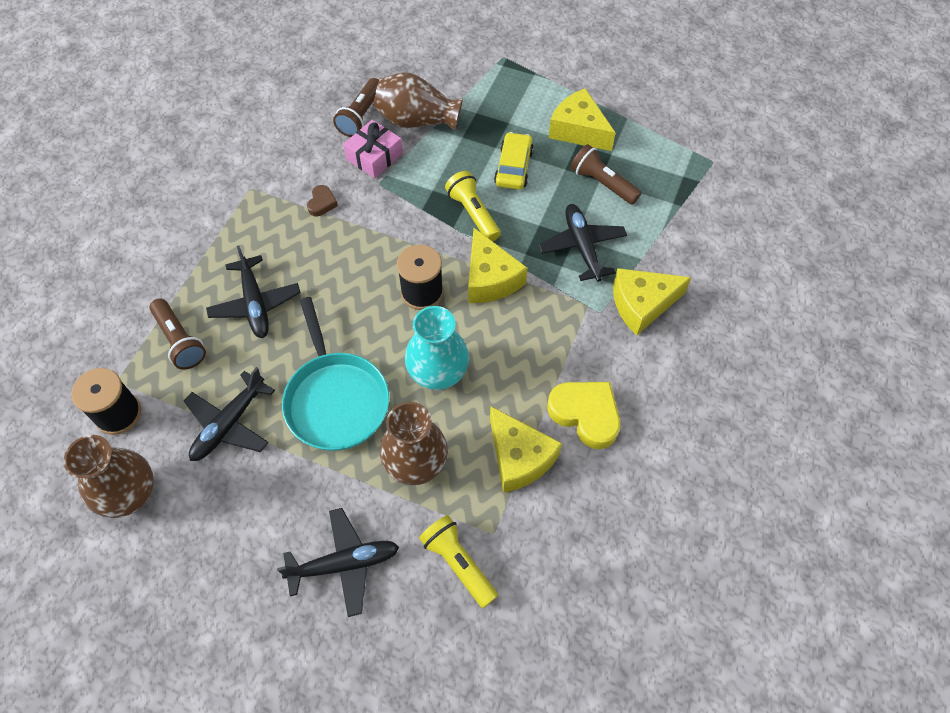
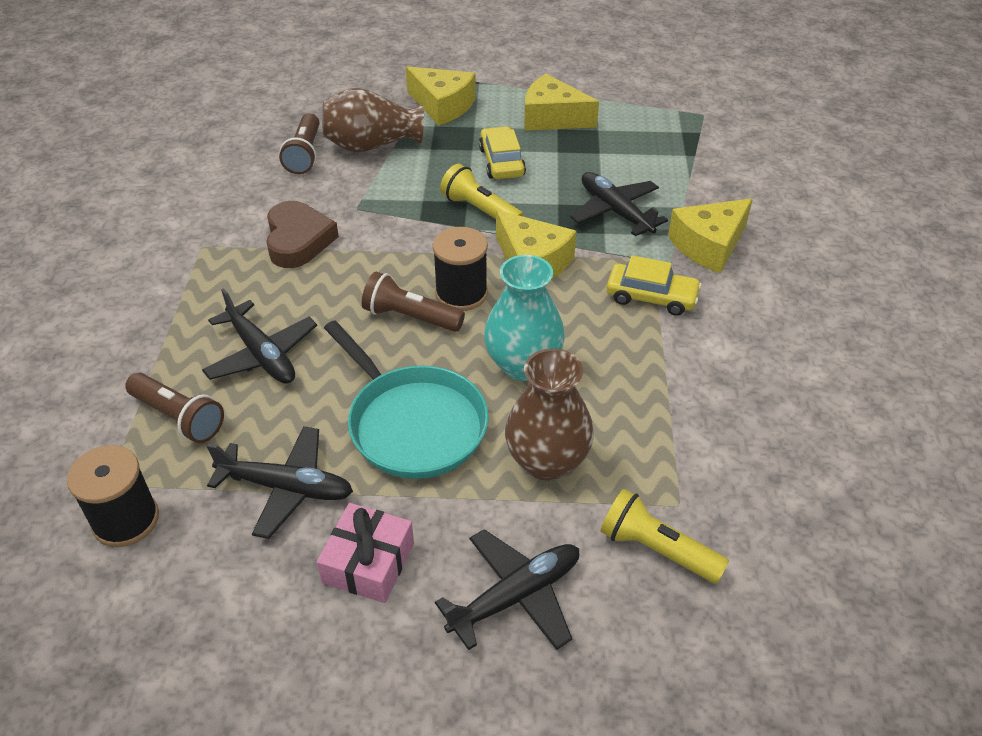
camera: 20 degrees left, 15 degrees down
brown vase [64,435,154,518] -> none
black plane [184,367,275,461] -> black plane turned 90 degrees counterclockwise [207,426,353,539]
brown heart [307,185,338,216] -> brown heart [266,201,339,268], size x1.98
pink gift [343,120,403,178] -> pink gift moved to [317,503,414,603]
yellow cheese [490,406,562,493] -> yellow cheese moved to [406,66,476,126]
yellow heart [547,382,620,449] -> none
brown flashlight [571,144,642,205] -> brown flashlight moved to [362,272,465,332]
none -> yellow car [606,255,702,316]

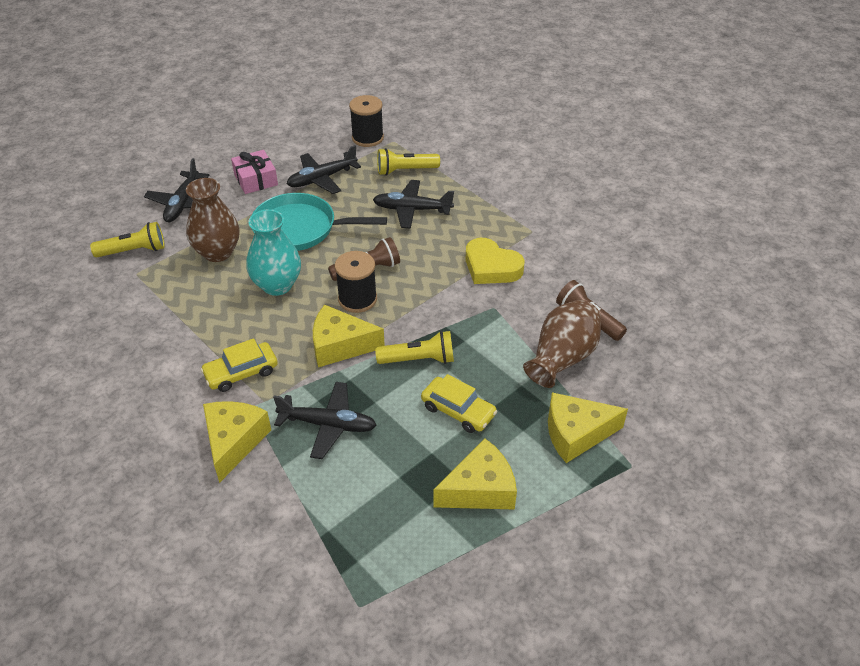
camera: 135 degrees right, 0 degrees up
brown flashlight [125,373,224,443] -> yellow flashlight [377,148,440,176]
brown heart [266,201,339,268] -> yellow heart [466,238,524,284]

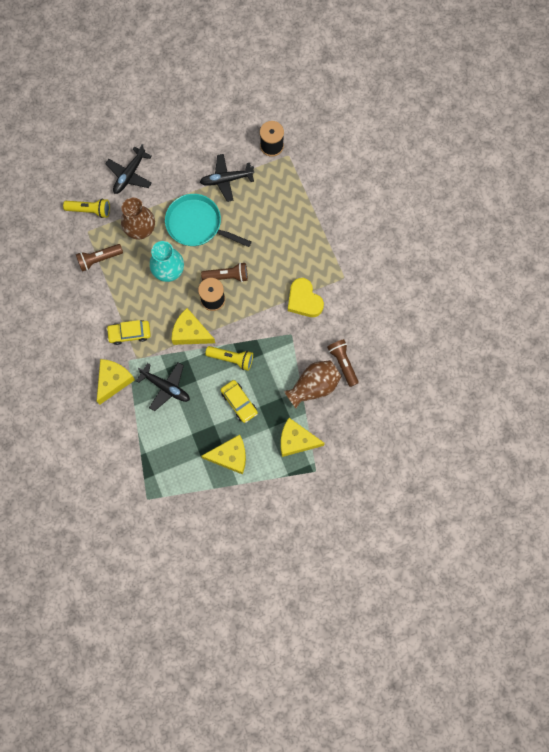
camera: 20 degrees right, 30 degrees up
pink gift [231,150,278,194] -> none
black plane [373,180,454,229] -> none
yellow flashlight [377,148,440,176] -> none
none -> brown flashlight [76,244,123,272]

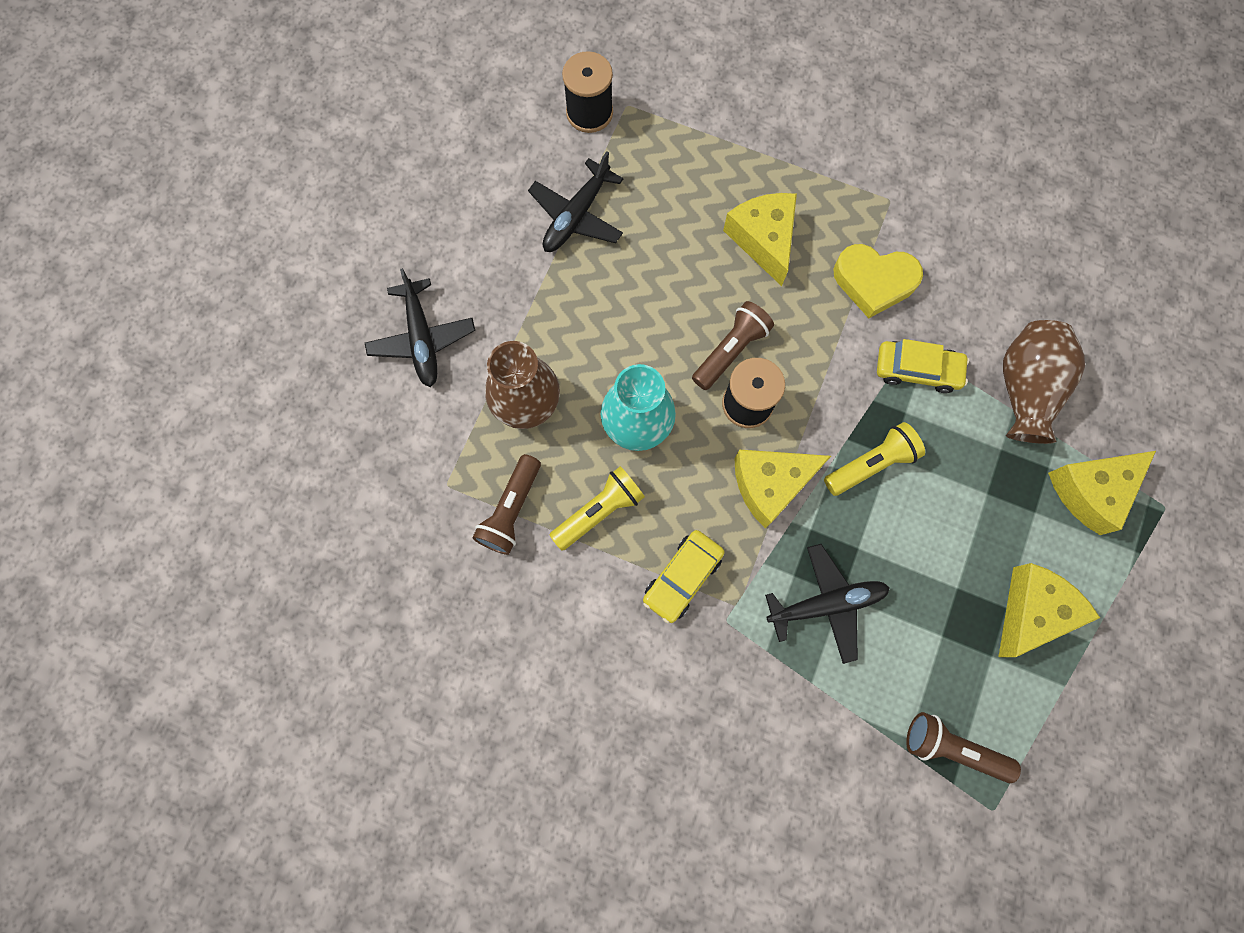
camera: 45 degrees left, 0 degrees up
yellow flashlight [63,198,110,218] -> yellow flashlight moved to [550,466,645,551]
yellow cheese [97,359,135,404] -> yellow cheese moved to [723,193,797,286]
turquoise pan [165,194,252,247] -> none
yellow car [220,380,258,423] -> yellow car moved to [877,339,969,393]
brown flashlight [327,339,359,387] -> brown flashlight moved to [906,712,1021,783]

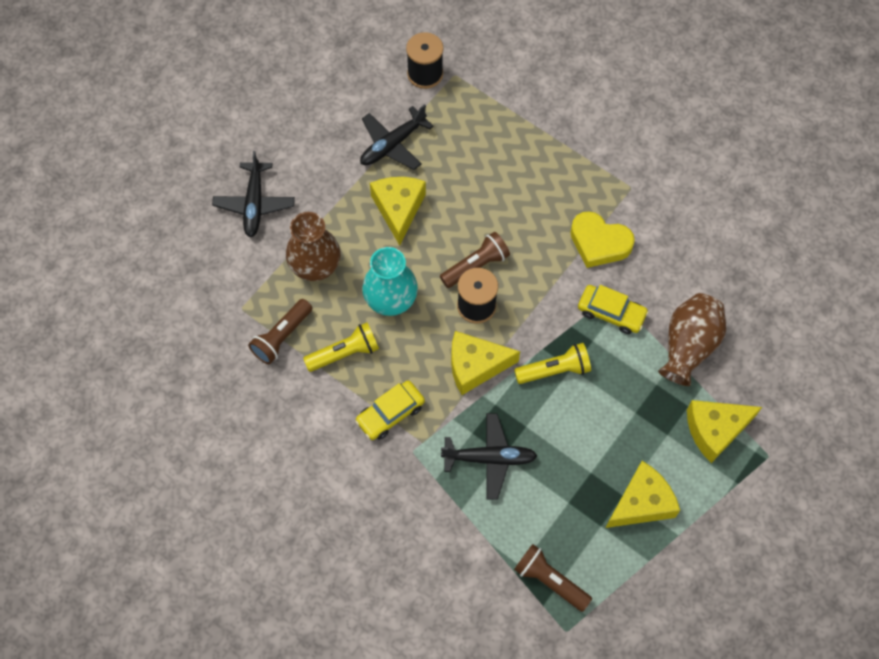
camera: 15 degrees right, 10 degrees down
yellow cheese [723,193,797,286] -> yellow cheese moved to [370,177,426,246]

